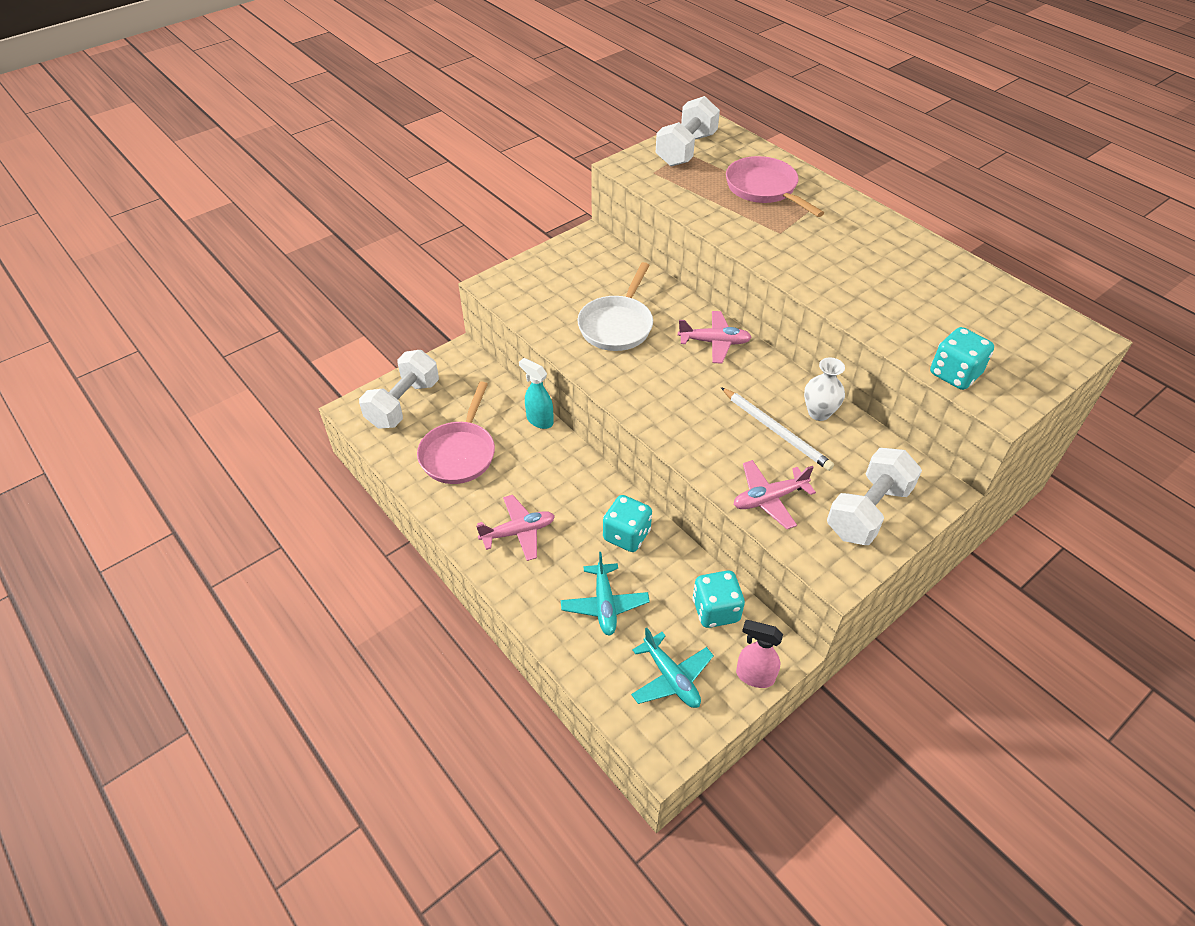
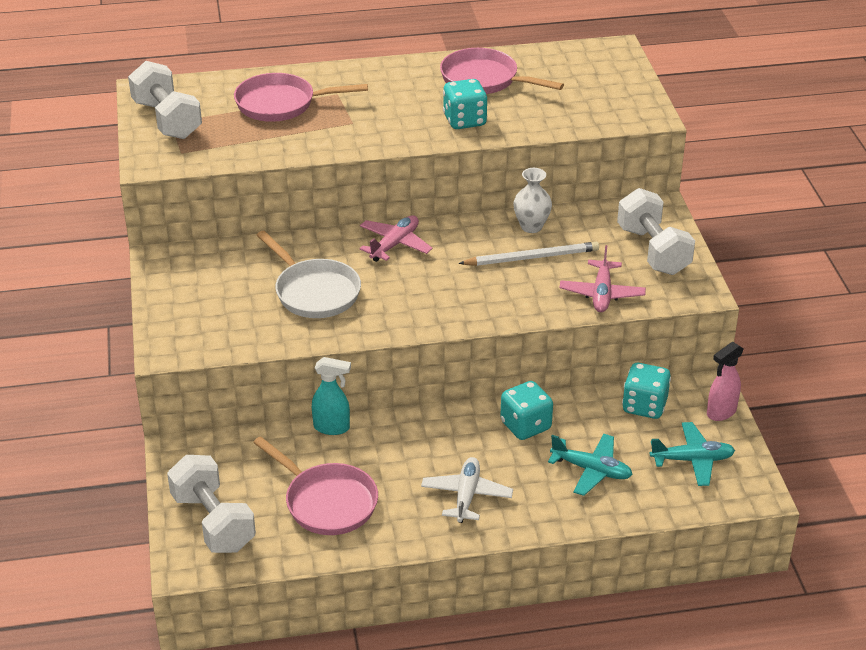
camera: 60 degrees left, 10 degrees down
pink plane [476,495,555,561] -> white plane [421,457,513,523]
turquoise spray bottle [519,358,553,429] -> turquoise spray bottle turned 150 degrees counterclockwise [312,357,351,435]
turquoise dice [930,327,994,390] -> turquoise dice moved to [443,79,487,129]
none -> pink pan [440,48,564,94]

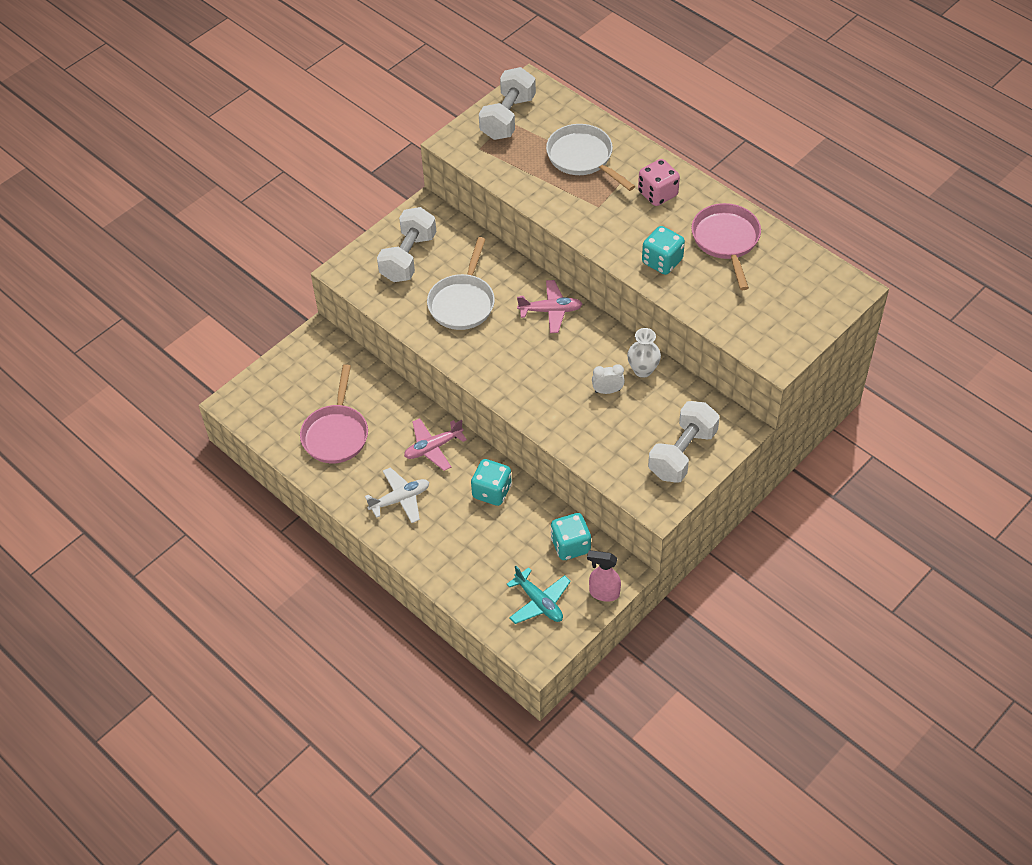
camera: 55 degrees right, 15 degrees up
white dumbbell [167,455,256,553] -> white dumbbell moved to [377,207,436,282]
pink pan [234,73,368,122] -> white pan [546,124,635,191]
turquoise spray bottle [312,357,351,435] -> none
white pencil [458,242,599,266] -> white clock [592,364,625,394]
turquoise plane [548,434,633,496] -> none
pink plane [560,245,646,312] -> pink plane moved to [404,418,467,471]
none -> pink dice [638,159,680,206]

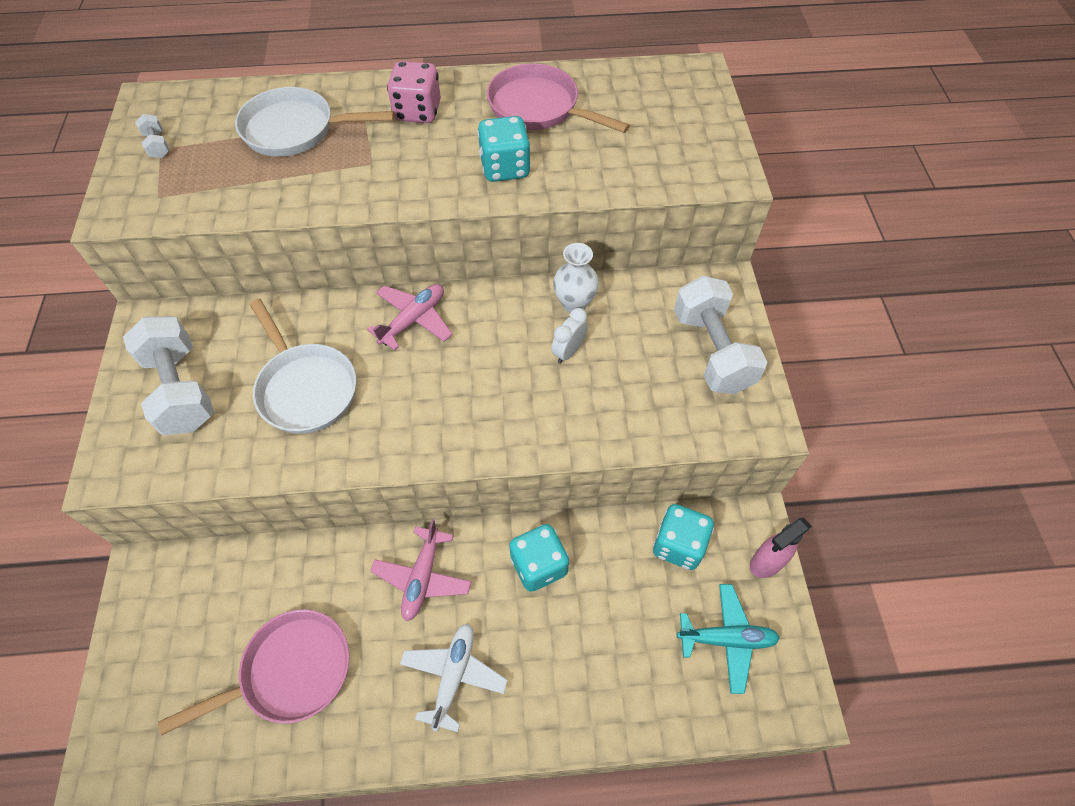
camera: 50 degrees left, 5 degrees up
pink pan [300,364,368,463] -> pink pan turned 75 degrees counterclockwise [158,609,349,735]
white dumbbell [479,67,536,140] -> white dumbbell [136,114,170,158], size x0.42

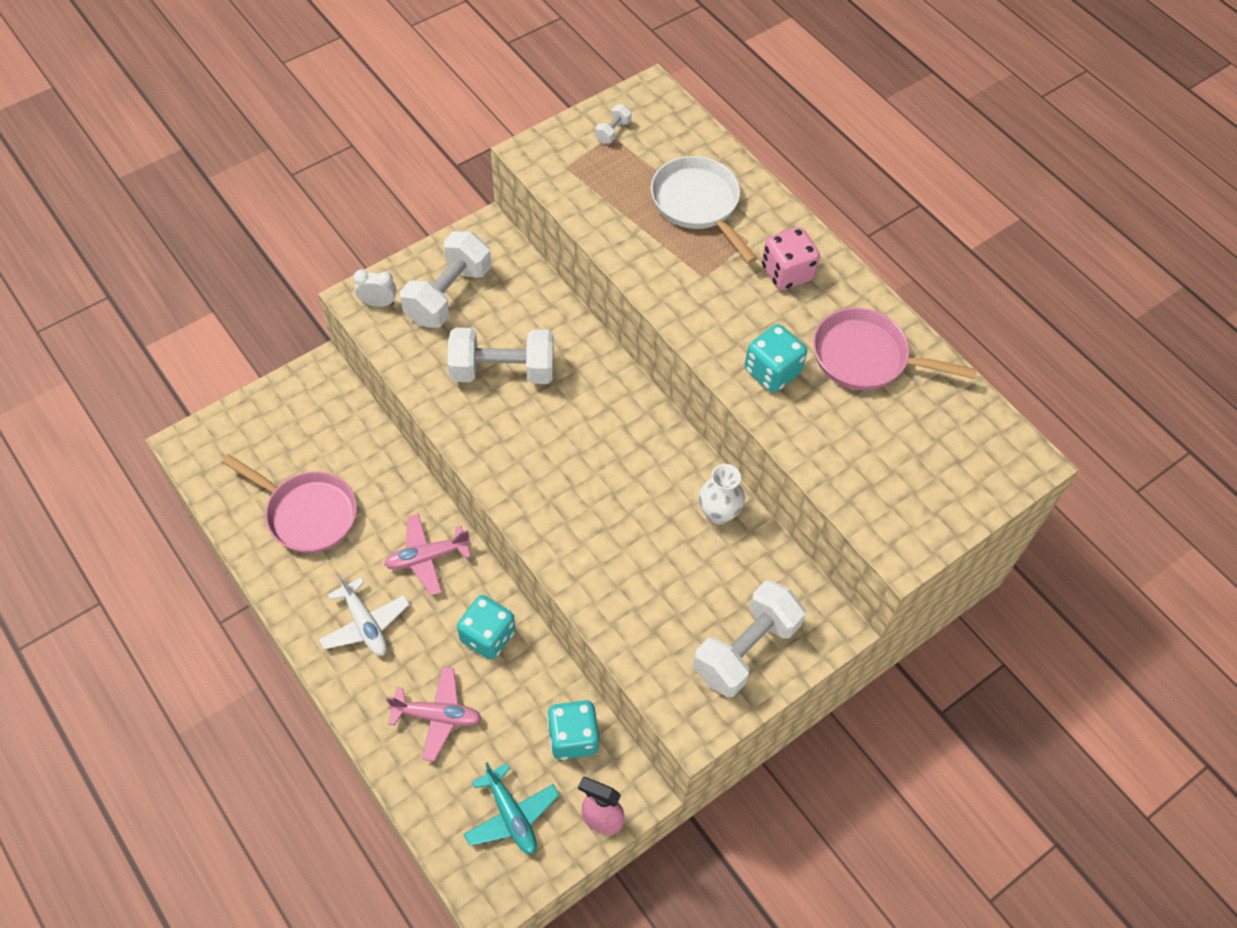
camera: 55 degrees right, 0 degrees up
white pan [249,299,356,434] -> white dumbbell [448,328,554,384]
pink plane [367,284,452,351] -> pink plane moved to [386,666,482,762]
white plane [400,624,508,732] -> white plane turned 75 degrees clockwise [319,574,410,656]
pink pan [487,63,630,133] -> pink pan turned 75 degrees counterclockwise [813,308,977,390]
white clock [551,308,588,364] -> white clock moved to [354,270,396,307]

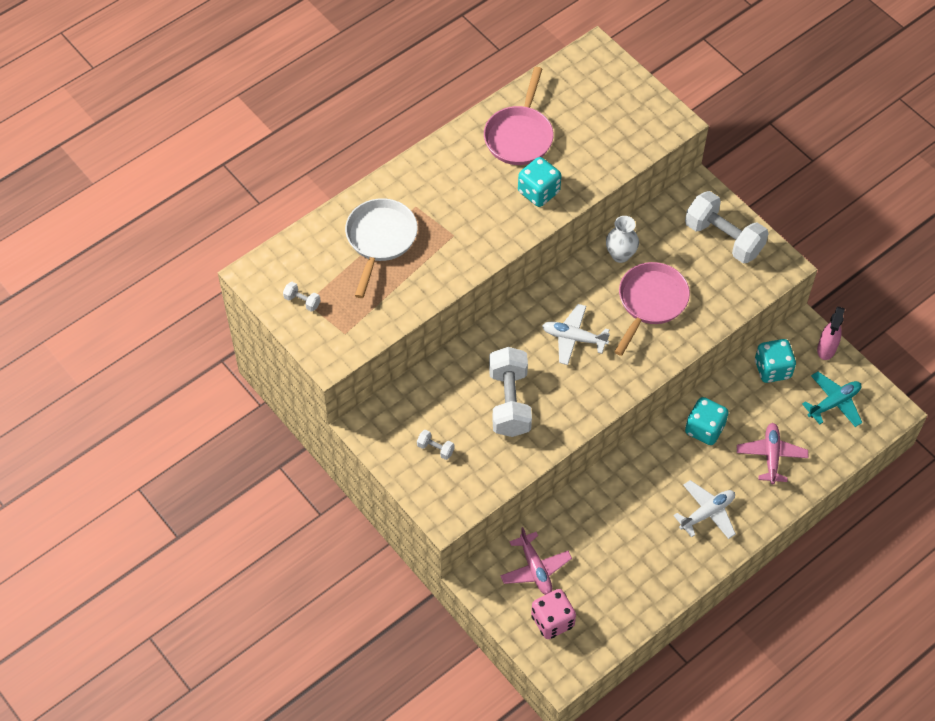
camera: 90 degrees left, 0 degrees up
pink pan [222,454,357,553] -> pink pan moved to [614,262,690,356]
white clock [354,270,396,307] -> none
pink plane [384,514,471,595] -> pink plane moved to [500,527,572,595]
white dumbbell [400,231,491,328] -> white dumbbell [417,430,454,460], size x0.42
white pan [651,156,758,263] -> white pan turned 135 degrees clockwise [345,198,418,298]
pink dice [762,227,820,290] -> pink dice moved to [531,589,576,639]
none -> white plane [542,304,610,365]

